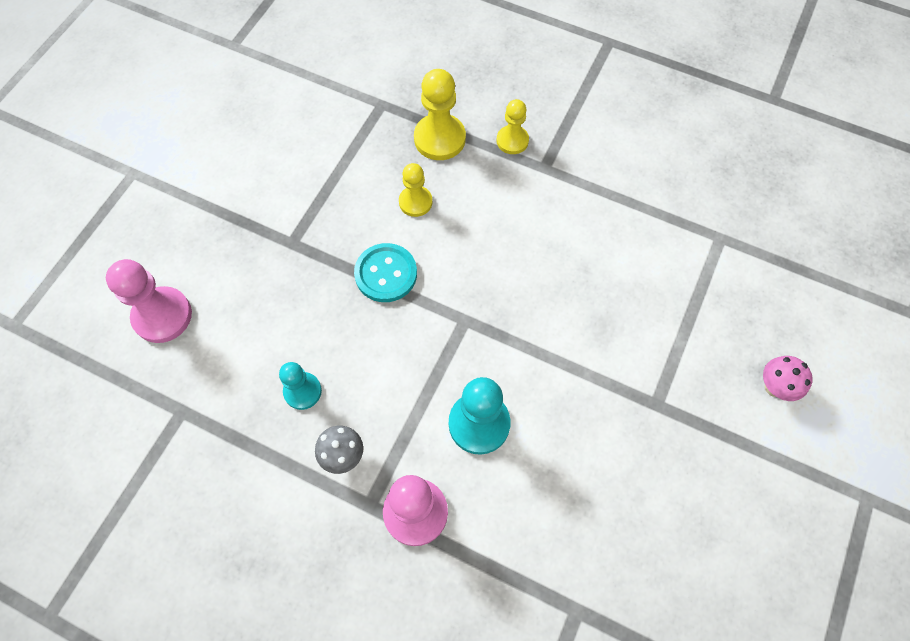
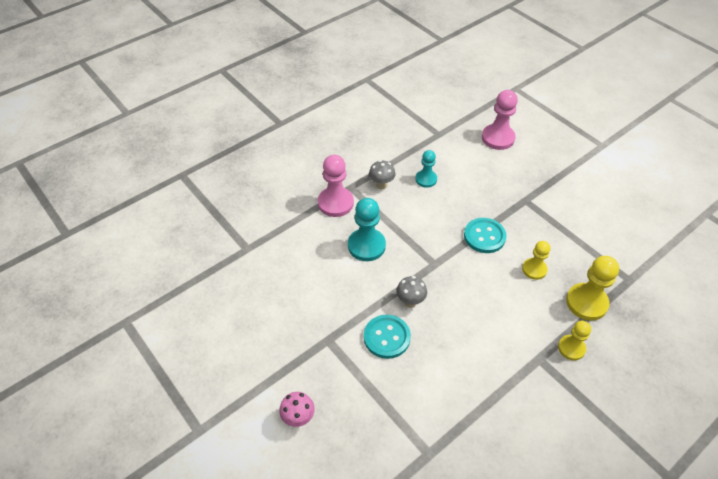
camera: 115 degrees right, 15 degrees down
none -> turquoise button [364,315,411,359]
none -> grey mushroom [396,276,427,308]

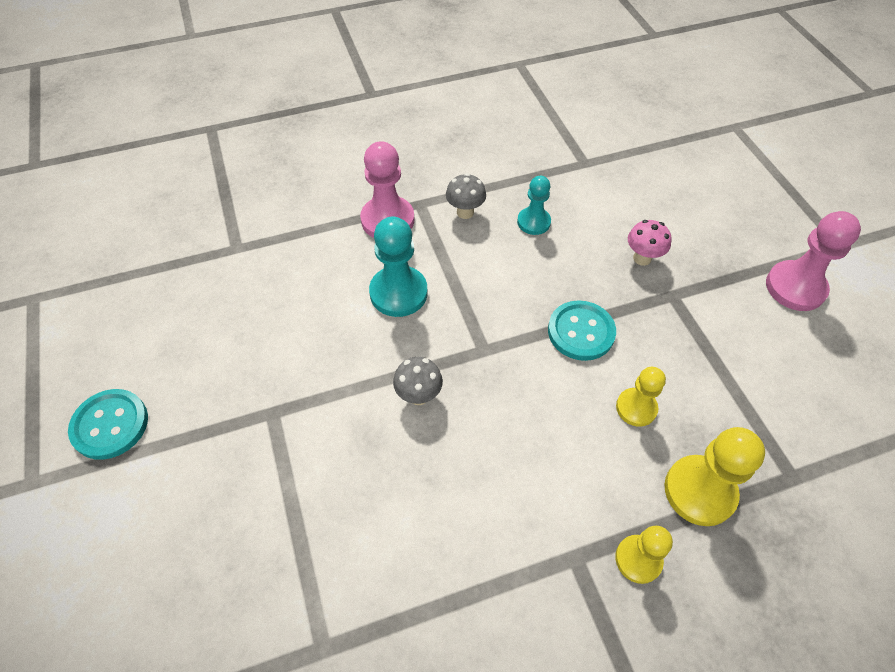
camera: 20 degrees right, 5 degrees up
pink mushroom [279,392,315,427] -> pink mushroom moved to [628,220,672,266]
turquoise button [364,315,411,359] -> turquoise button moved to [68,389,148,460]
pink pawn [482,90,518,150] -> pink pawn moved to [766,211,861,311]

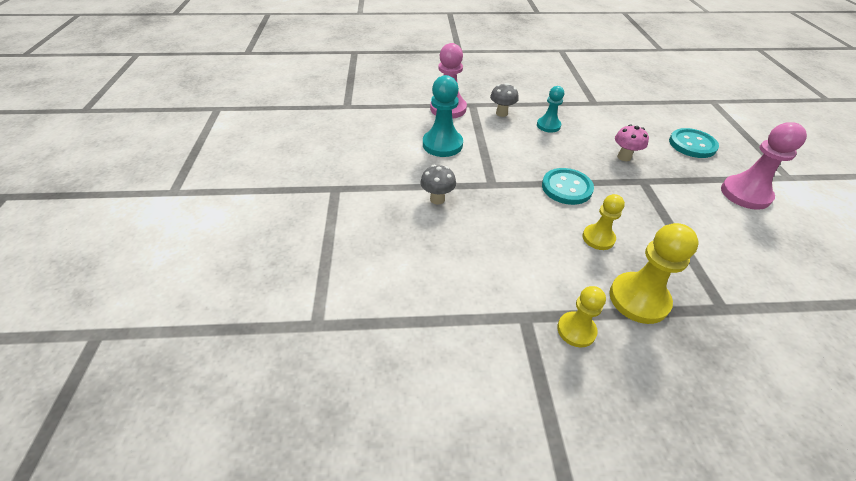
camera: 15 degrees right, 10 degrees down
turquoise button [68,389,148,460] -> turquoise button moved to [669,128,719,158]

